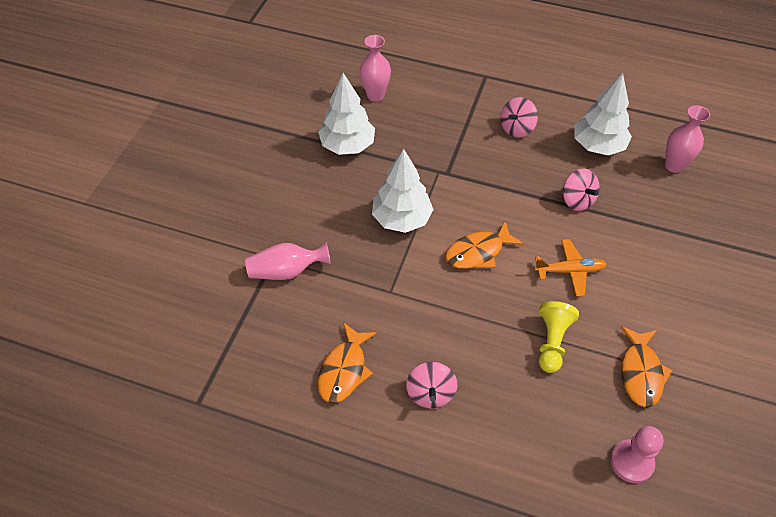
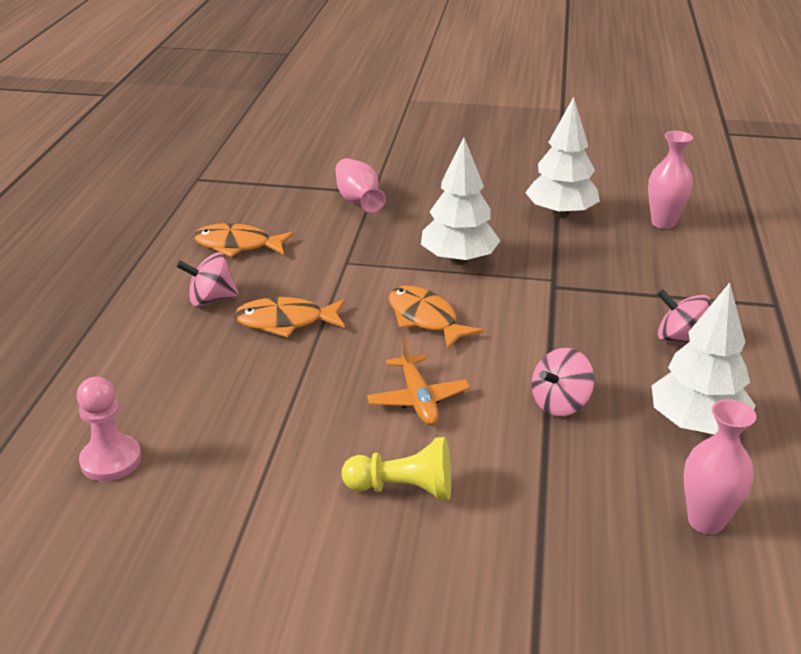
camera: 80 degrees right, 20 degrees down
yellow pawn [539,301,579,373] -> yellow pawn moved to [342,437,451,501]
orange fish [621,326,672,408] -> orange fish moved to [234,297,345,337]

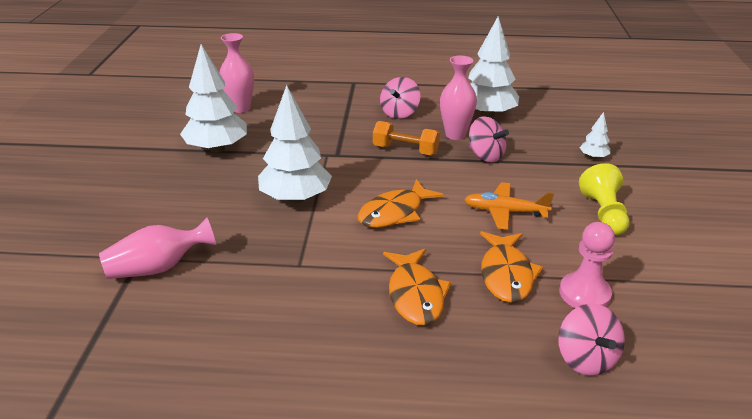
camera: 95 degrees left, 0 degrees up
pink pawn [77,377,141,482] -> pink pawn moved to [559,222,615,308]
pink spinning top [177,253,239,307] -> pink spinning top moved to [558,304,625,376]
orange fish [193,223,294,257] -> orange fish moved to [480,231,543,303]
orange plane [367,338,470,425] -> orange plane turned 150 degrees counterclockwise [464,182,554,230]
pink vase [684,399,756,534] -> pink vase moved to [440,56,477,140]
none -> orange dumbbell [373,121,440,155]
none -> white tree [580,112,611,159]

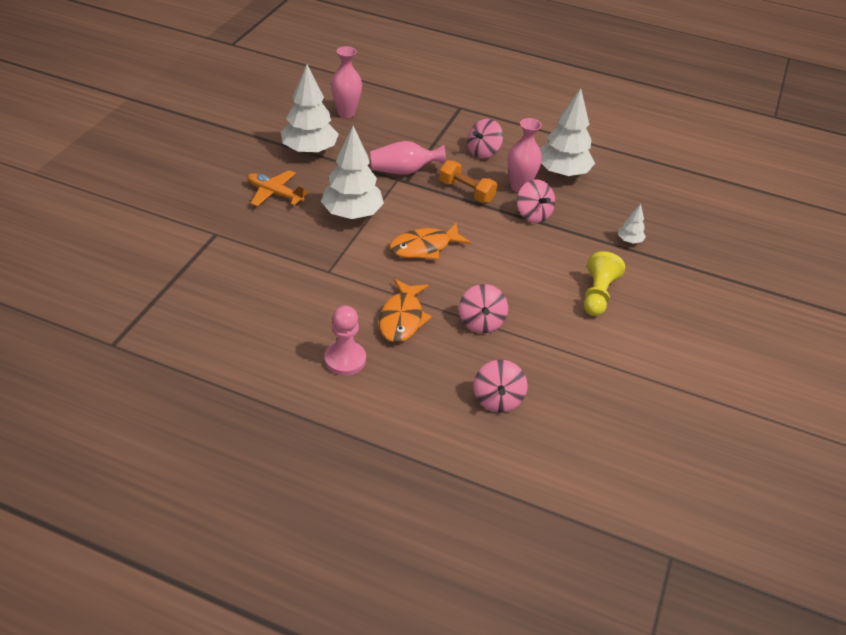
camera: 15 degrees right, 10 degrees up
pink vase [99,218,216,279] -> pink vase moved to [370,141,446,175]
orange plane [464,182,554,230] -> orange plane moved to [247,170,309,206]
orange fish [480,231,543,303] -> pink spinning top [459,284,508,333]
pink pawn [559,222,615,308] -> pink pawn moved to [324,306,366,376]

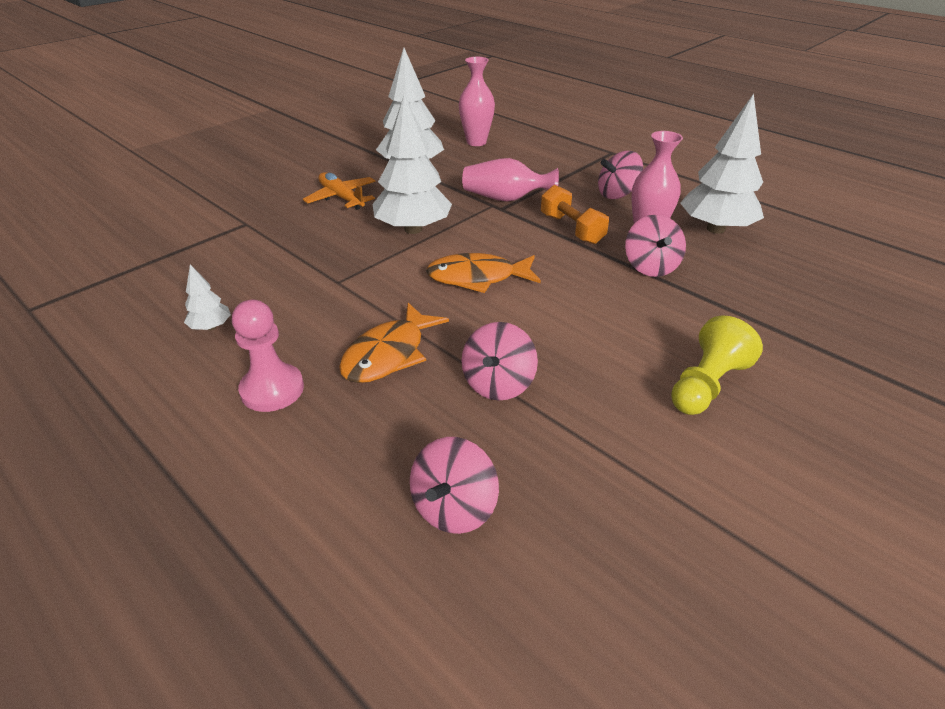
camera: 25 degrees right, 5 degrees down
white tree [618,204,646,244] -> white tree moved to [184,264,231,330]

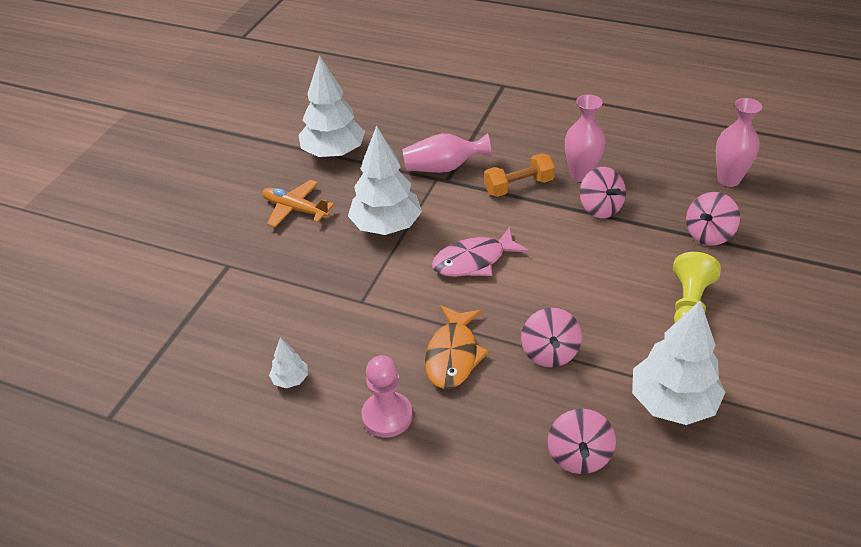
camera: 20 degrees left, 5 degrees up
orange fish [426,253,541,293] -> pink fish [432,227,529,277]
pink vase [459,57,495,146] -> pink vase moved to [716,98,762,187]
orange dumbbell [541,185,609,244] -> orange dumbbell turned 60 degrees counterclockwise [484,153,555,197]
pink spinning top [598,151,643,199] -> pink spinning top moved to [686,192,740,246]
white tree [680,94,764,234] -> white tree moved to [632,300,725,425]

